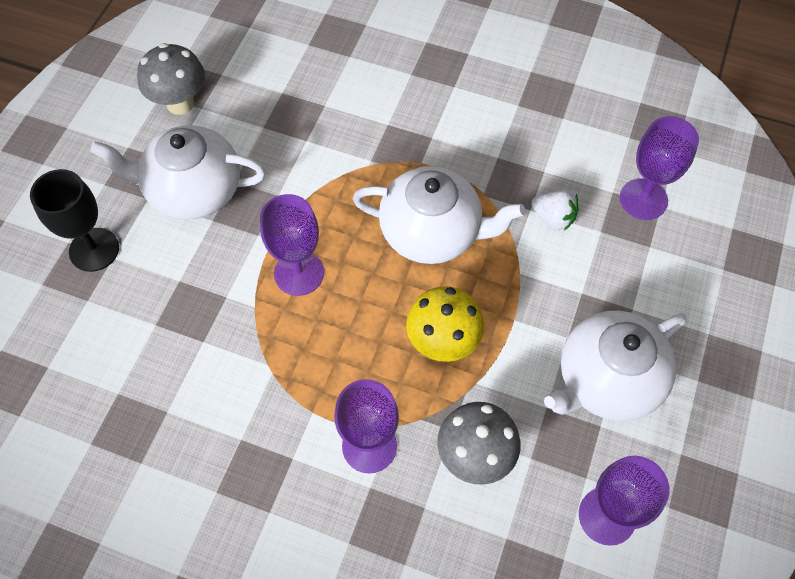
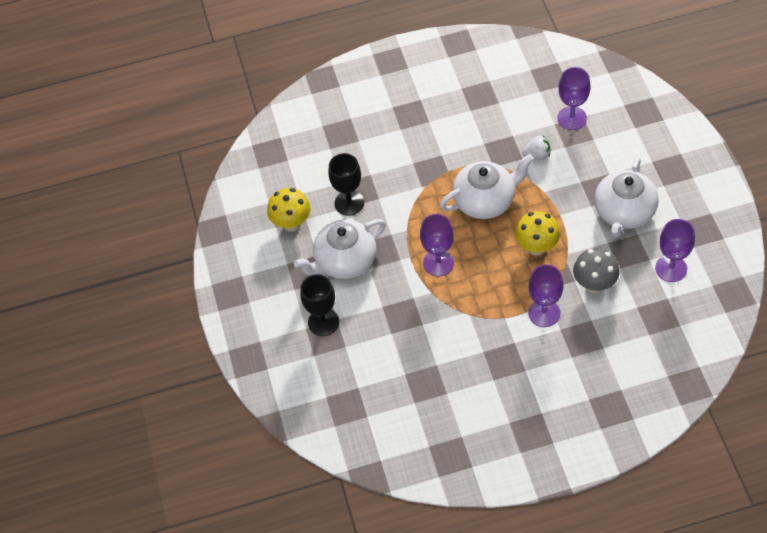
camera: 30 degrees left, 5 degrees down
grey mushroom [137,43,205,115] -> yellow mushroom [267,188,310,232]
none -> black goblet [328,153,364,216]

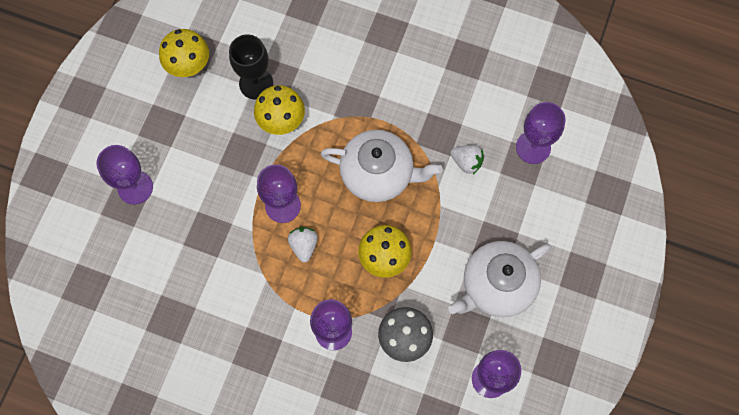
camera: 30 degrees right, 15 degrees up
white teapot [294,219,386,279] -> none
black goblet [300,274,339,336] -> purple goblet [97,145,153,205]
none -> yellow mushroom [254,85,305,135]
none -> white strawberry [288,227,318,263]

